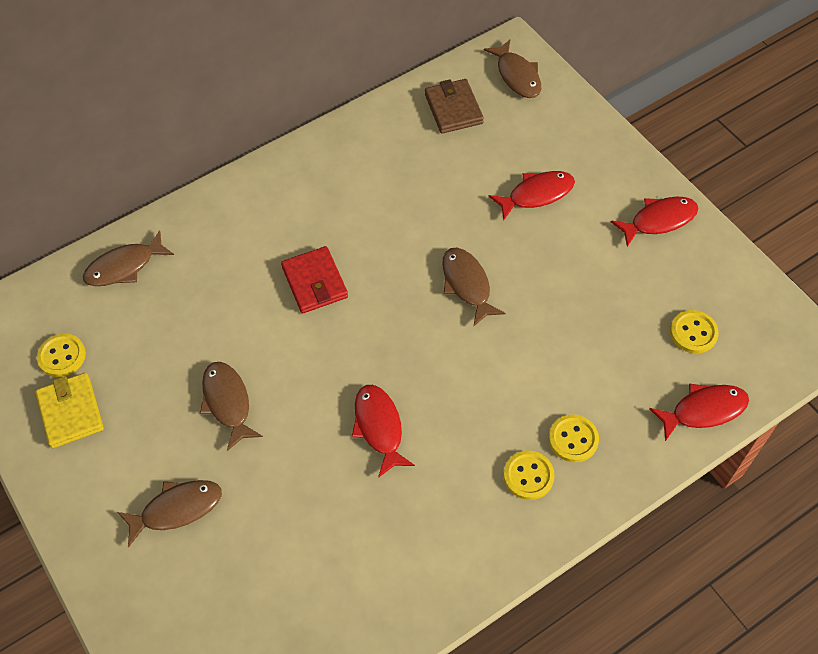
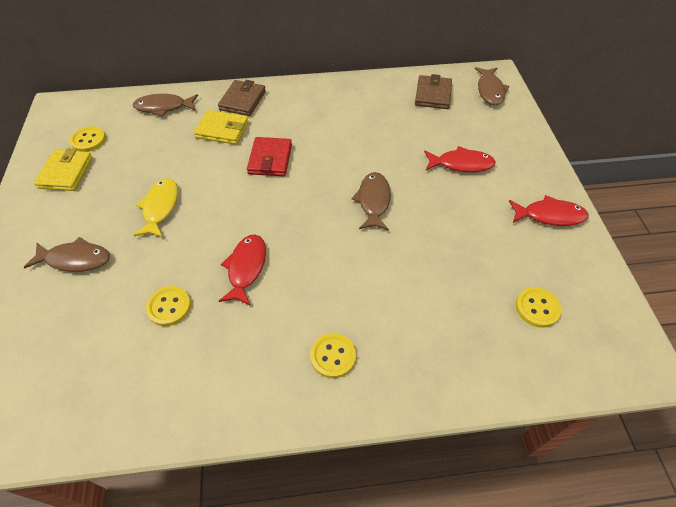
camera: 25 degrees right, 5 degrees down
brown fish [200,362,263,451] -> yellow fish [133,178,178,238]
yellow button [549,414,599,462] -> yellow button moved to [146,286,191,326]
red fish [649,383,749,441] -> none
none -> yellow wallet [194,110,249,145]
none -> brown wallet [218,80,266,116]

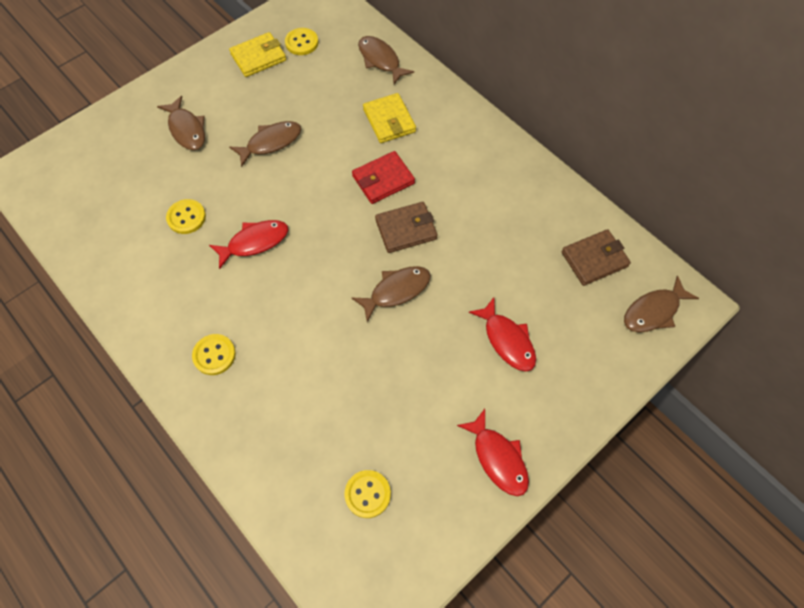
camera: 55 degrees right, 10 degrees up
yellow fish [133,178,178,238] -> brown fish [229,121,301,167]
brown wallet [218,80,266,116] -> brown wallet moved to [375,202,438,253]

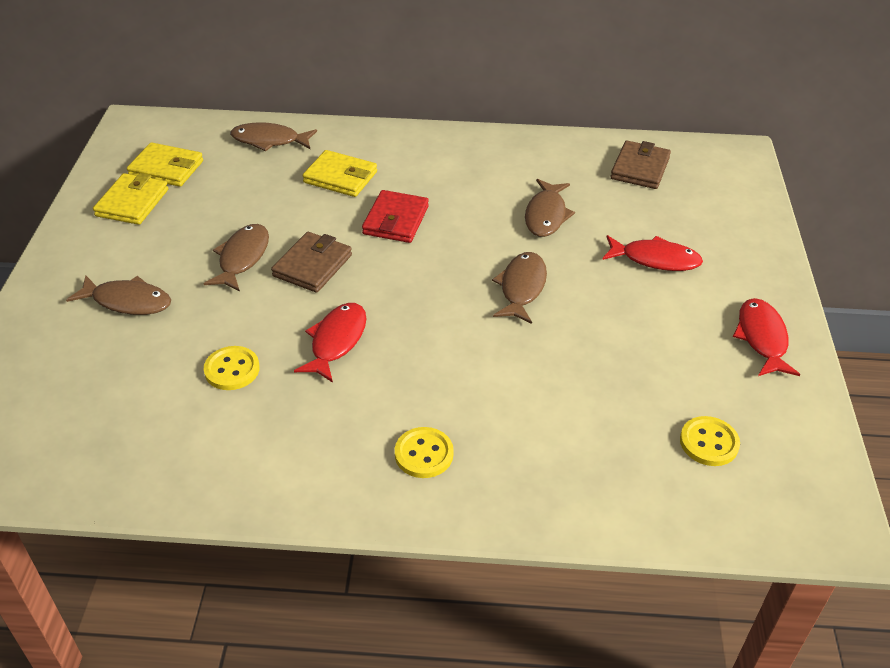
camera: 45 degrees left, 20 degrees down
yellow button [285,28,318,55] -> yellow wallet [127,142,203,187]
brown wallet [375,202,438,253] -> brown wallet moved to [271,232,352,293]
red fish [457,409,529,496] -> red fish turned 105 degrees counterclockwise [733,298,800,376]
brown fish [624,275,699,332] -> brown fish moved to [525,179,575,237]

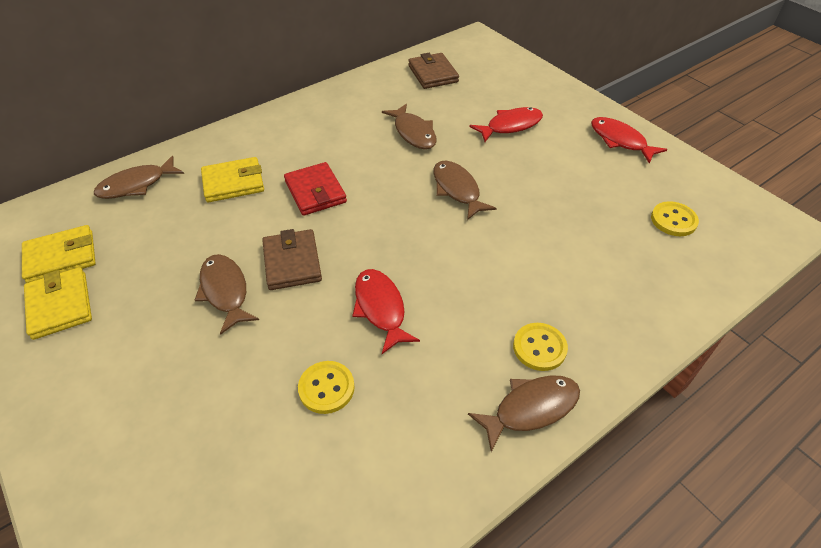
camera: 40 degrees left, 5 degrees up
brown fish [66,275,171,315] -> brown fish moved to [468,376,580,452]

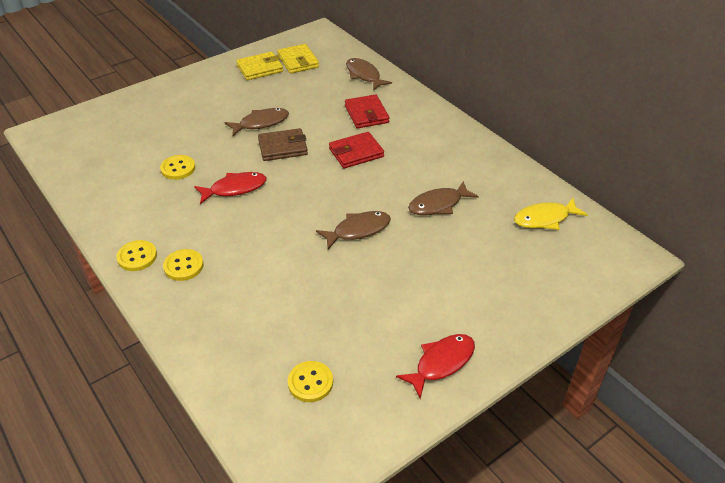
camera: 90 degrees right, 5 degrees down
yellow wallet [201,157,264,202] -> red wallet [345,94,389,128]
brown wallet [408,53,459,89] -> yellow fish [514,198,588,230]
brown fish [468,376,580,452] -> yellow button [116,240,157,271]
red fish [469,107,543,142] -> none

